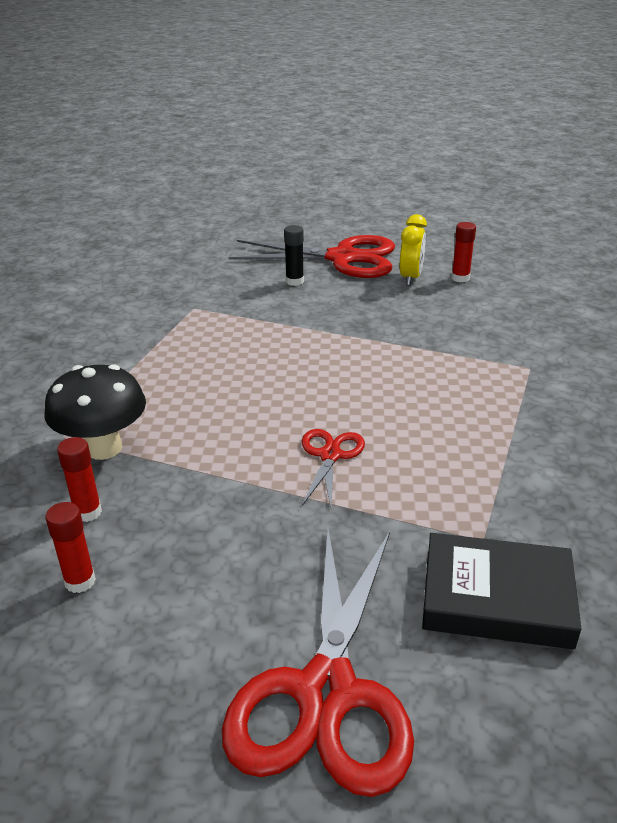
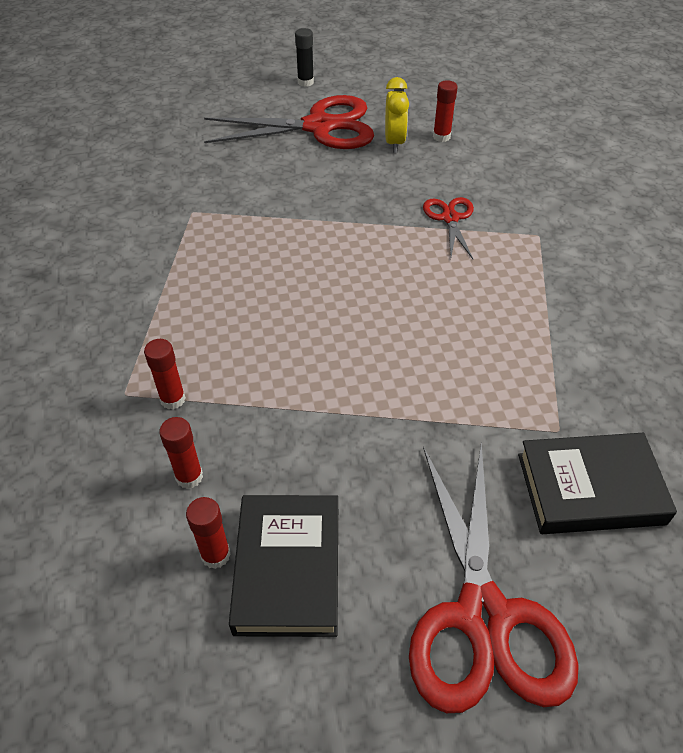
camera: 15 degrees left, 15 degrees up
black mushroom [45,364,146,460] -> red glue stick [144,339,186,409]
black glue stick [284,225,304,286] -> black glue stick moved to [295,28,314,87]
red scissors [302,429,365,507] -> red scissors moved to [423,197,474,259]
none -> black book [229,495,338,637]

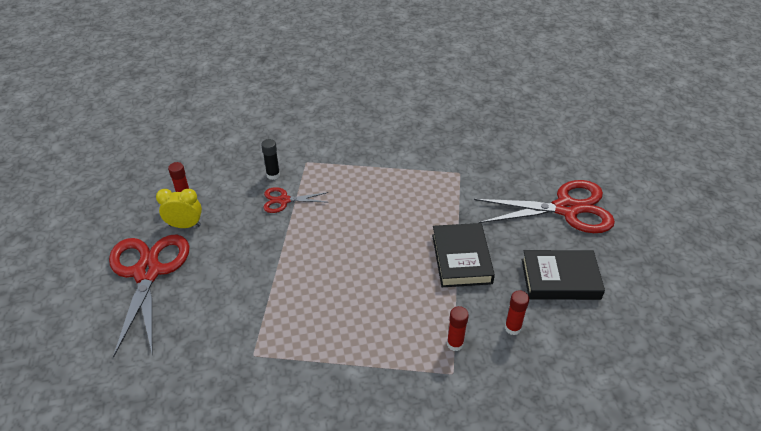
camera: 90 degrees left, 5 degrees down
red glue stick [186,497,231,569] -> none
black glue stick [295,28,314,87] -> black glue stick moved to [261,139,280,180]
black book [518,433,677,534] -> black book moved to [432,223,495,287]

